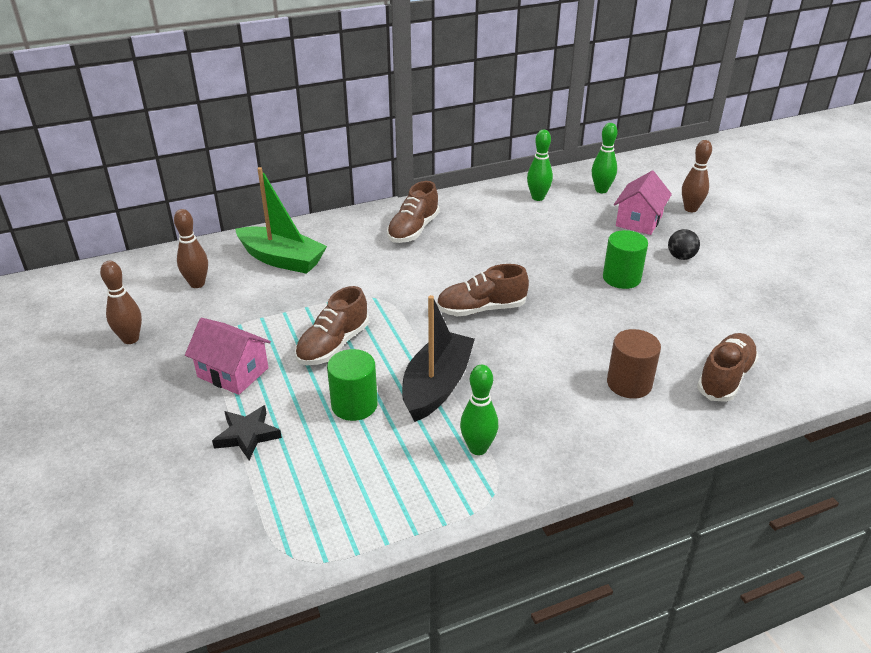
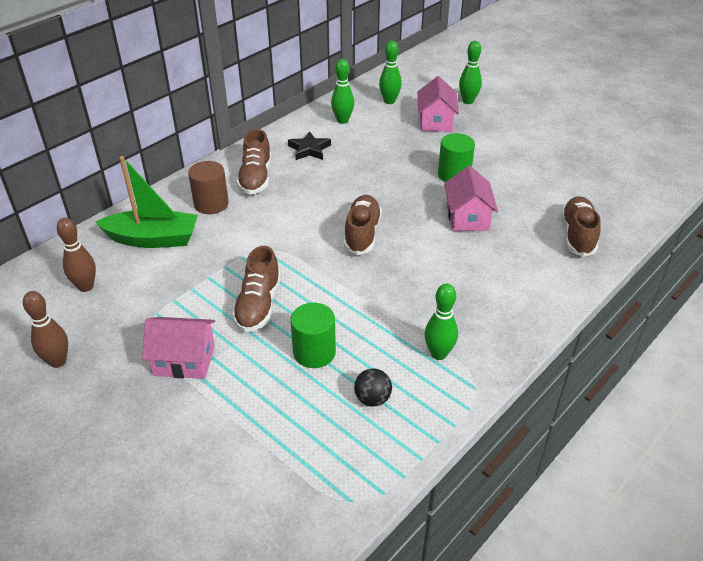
camera: 25 degrees left, 5 degrees up
black star [212,405,282,460] -> black star moved to [288,131,331,160]
black boat [402,295,475,422] -> none
brown shoe [436,264,529,317] -> brown shoe turned 135 degrees clockwise [344,195,382,255]
brown cylinder [607,329,661,399] -> brown cylinder moved to [188,161,229,214]
black ball [668,229,700,260] -> black ball moved to [354,368,392,407]
brown bowling pin [682,140,712,212] -> green bowling pin [459,41,482,104]
none -> pink house [444,166,498,231]

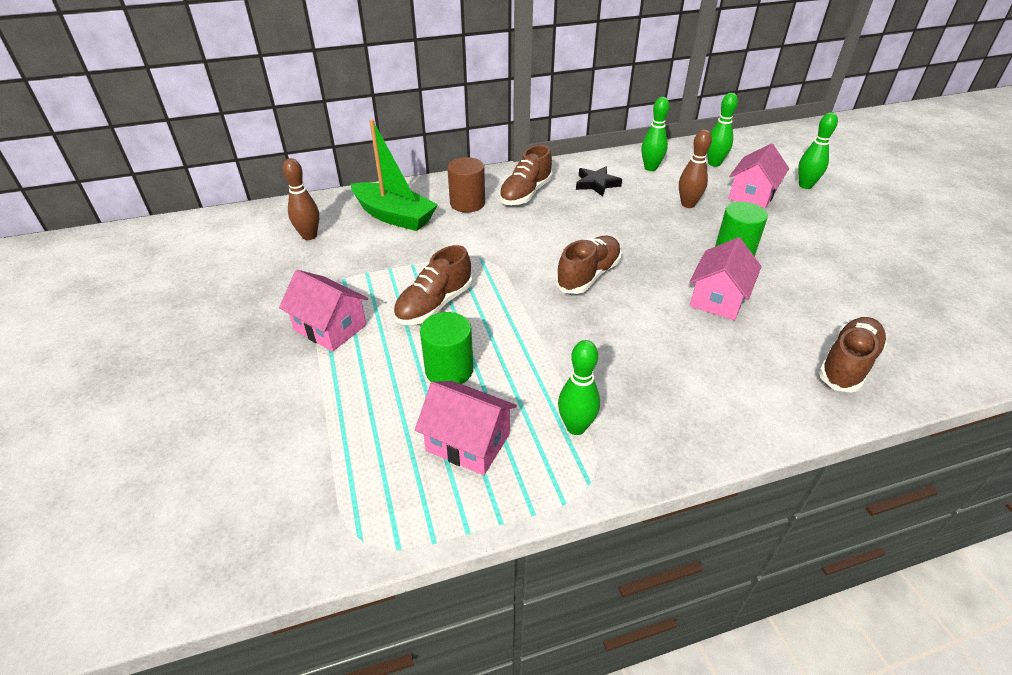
camera: 30 degrees right, 0 degrees up
brown bowling pin [23,291,68,368] -> brown bowling pin moved to [679,130,712,208]
black ball [354,368,392,407] -> pink house [415,381,517,475]

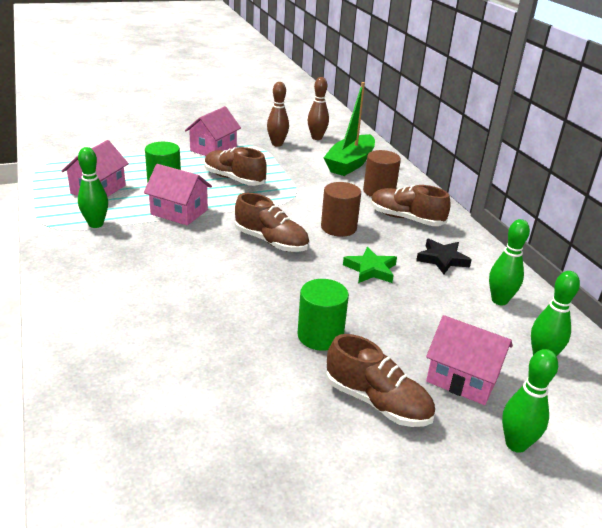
camera: 85 degrees right, 10 degrees down
brown bowling pin [679,130,712,208] -> brown bowling pin moved to [267,82,289,147]
pink house [689,237,762,320] -> pink house moved to [144,164,212,225]
brown shoe [819,317,887,393] -> brown shoe moved to [326,334,435,427]
none -> brown cylinder [321,182,361,237]
none -> green star [343,247,397,283]

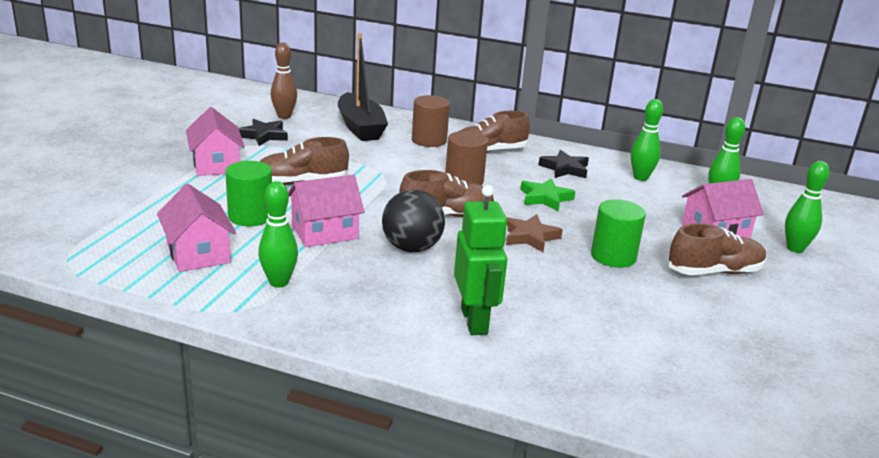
camera: 50 degrees left, 5 degrees down
brown bowling pin [267,82,289,147] -> black star [239,119,288,146]
green boat [324,82,375,176] -> black boat [338,33,388,141]
none -> black ball [382,190,445,252]
none -> green robot [454,185,508,335]
none -> brown star [506,214,563,252]

